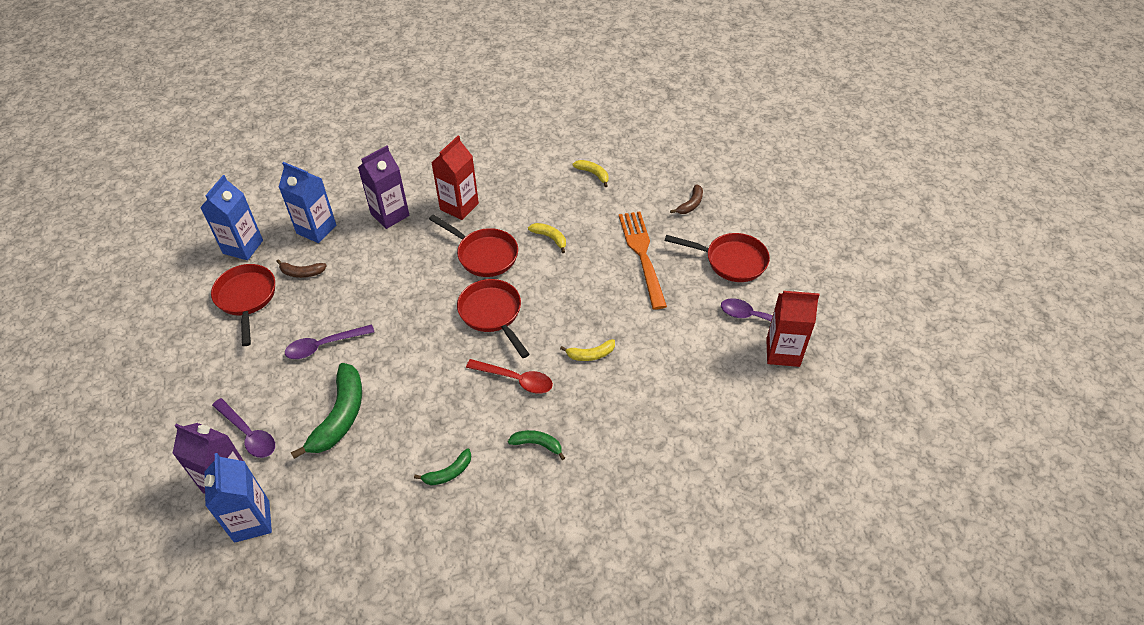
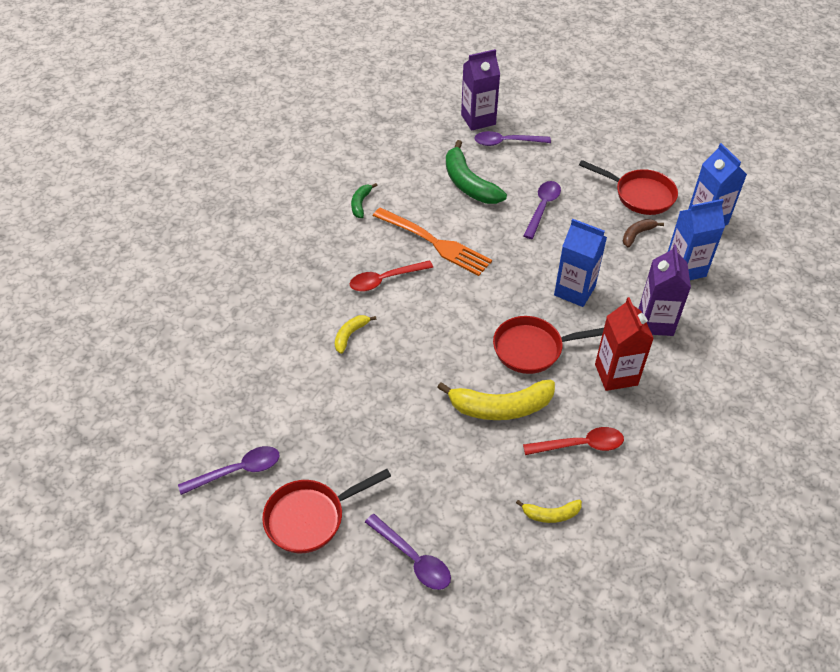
camera: 135 degrees right, 0 degrees up
blue carton [204,453,272,543] -> blue carton moved to [554,219,607,307]
red pan [457,279,530,358] -> none
green banana [508,430,565,460] -> none
yellow banana [528,223,566,253] -> yellow banana [437,380,555,420], size x1.94
orange fork [619,211,667,309] -> orange fork moved to [373,207,492,276]
brown banana [670,184,703,214] -> purple spoon [365,514,451,590]
red carton [766,291,819,367] -> none
none -> red spoon [523,427,624,455]

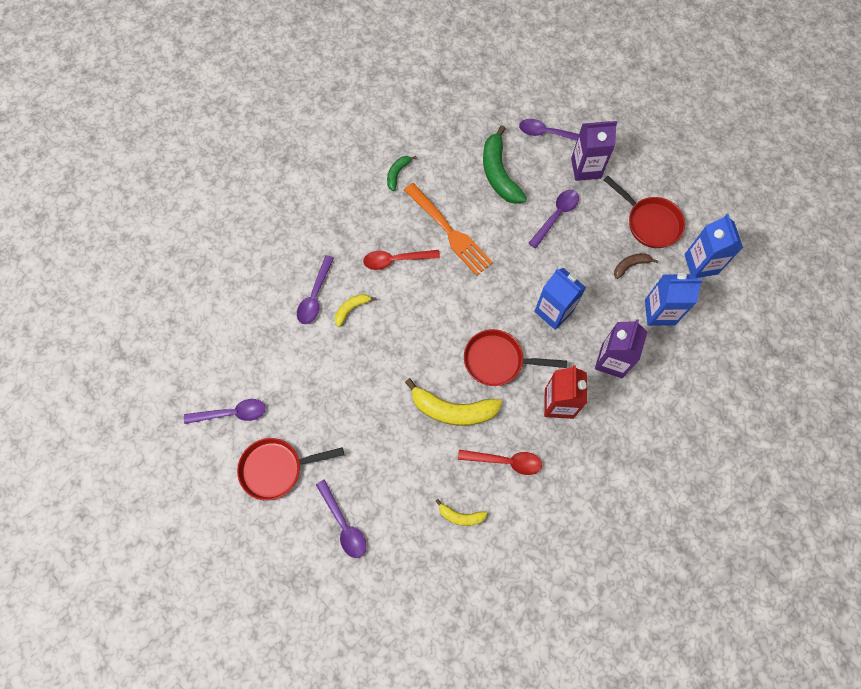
camera: 15 degrees right, 20 degrees up
purple carton [461,49,500,131] -> purple carton moved to [571,121,618,181]
none -> purple spoon [297,255,334,324]

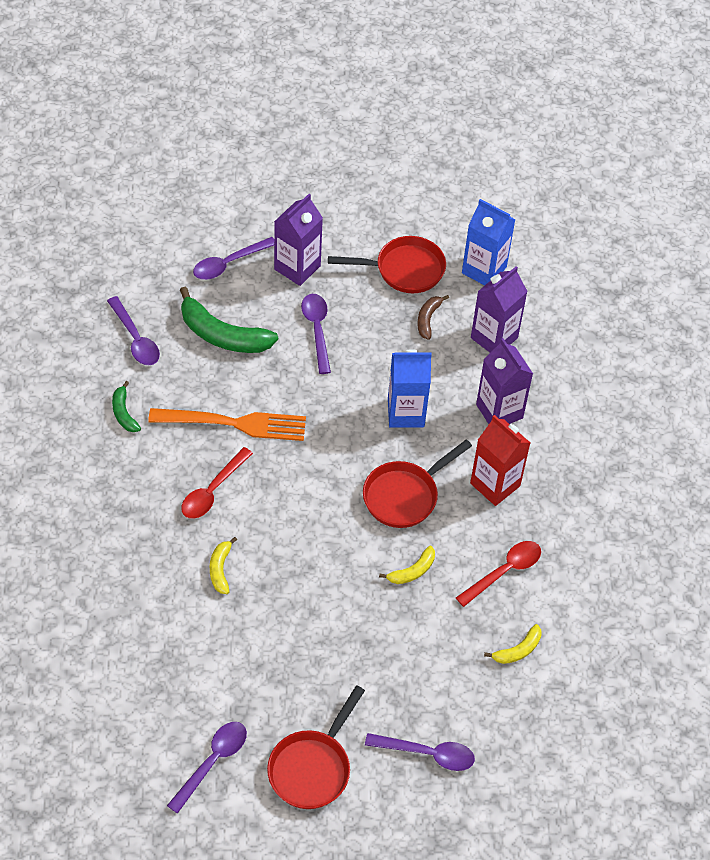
camera: 50 degrees left, 15 degrees down
purple spoon [297,255,334,324] -> purple spoon moved to [107,296,160,365]
yellow banana [405,378,502,426] -> yellow banana [379,546,435,584], size x0.51
blue carton [645,273,703,326] -> purple carton [471,266,528,353]

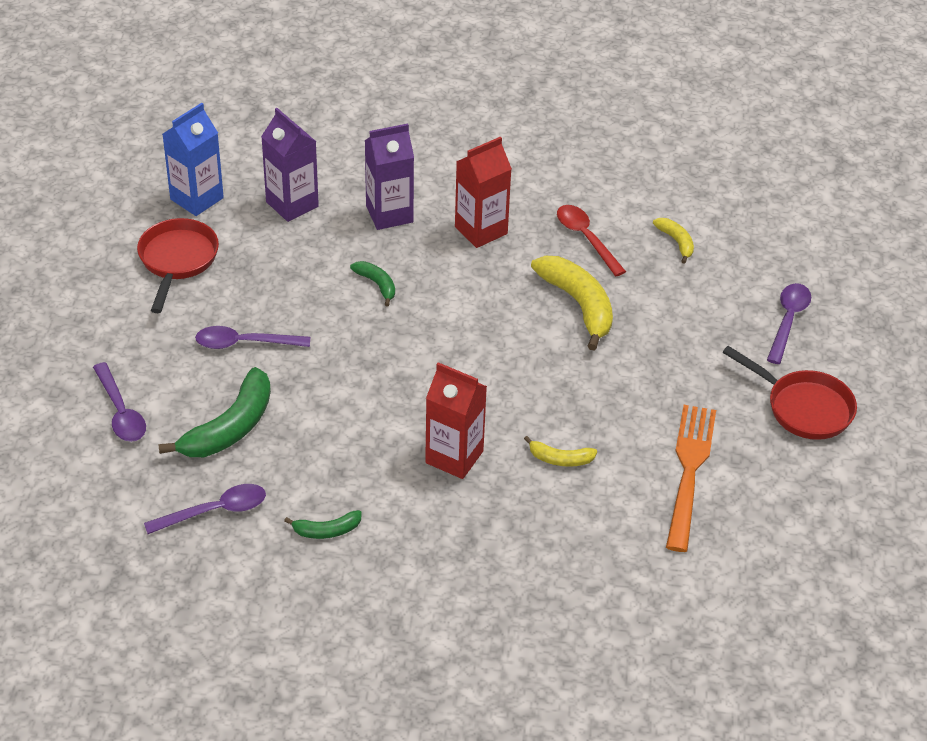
camera: 80 degrees left, 10 degrees down
orange fork [148,408,306,441] -> orange fork moved to [666,405,716,552]
purple spoon [167,722,247,814] -> none
red spoon [181,447,253,519] -> red carton [425,362,487,479]
purple carton [274,194,323,286] -> none
red pan [363,439,472,528] -> none
yellow banana [379,546,435,584] -> yellow banana [531,256,613,351], size x1.94
blue carton [388,349,432,428] -> green banana [350,261,395,306]
brown banana [417,295,449,340] -> none

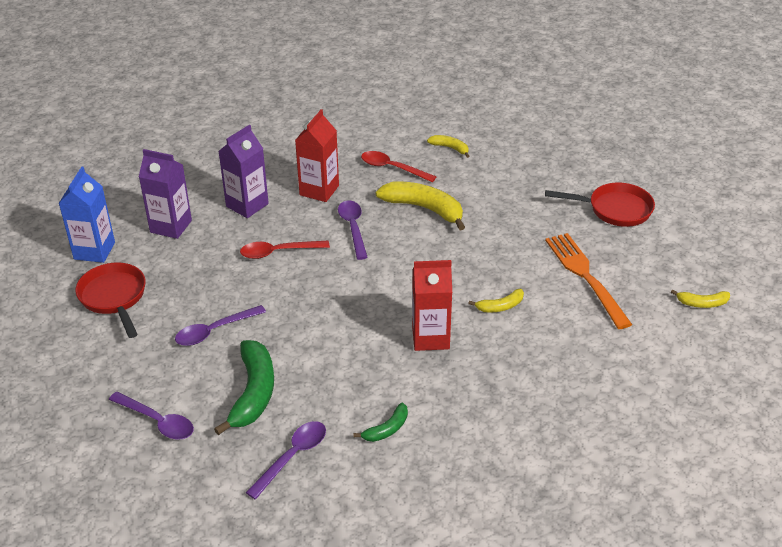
camera: 30 degrees left, 5 degrees down
green banana [350,261,395,306] -> red spoon [240,241,330,259]
purple spoon [767,283,811,364] -> purple spoon moved to [338,200,368,260]
none -> yellow banana [671,290,730,308]

